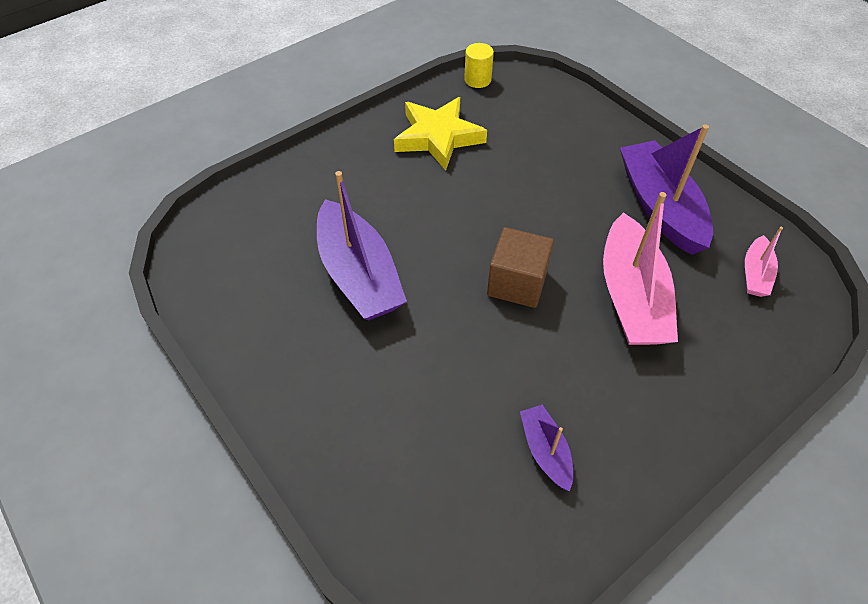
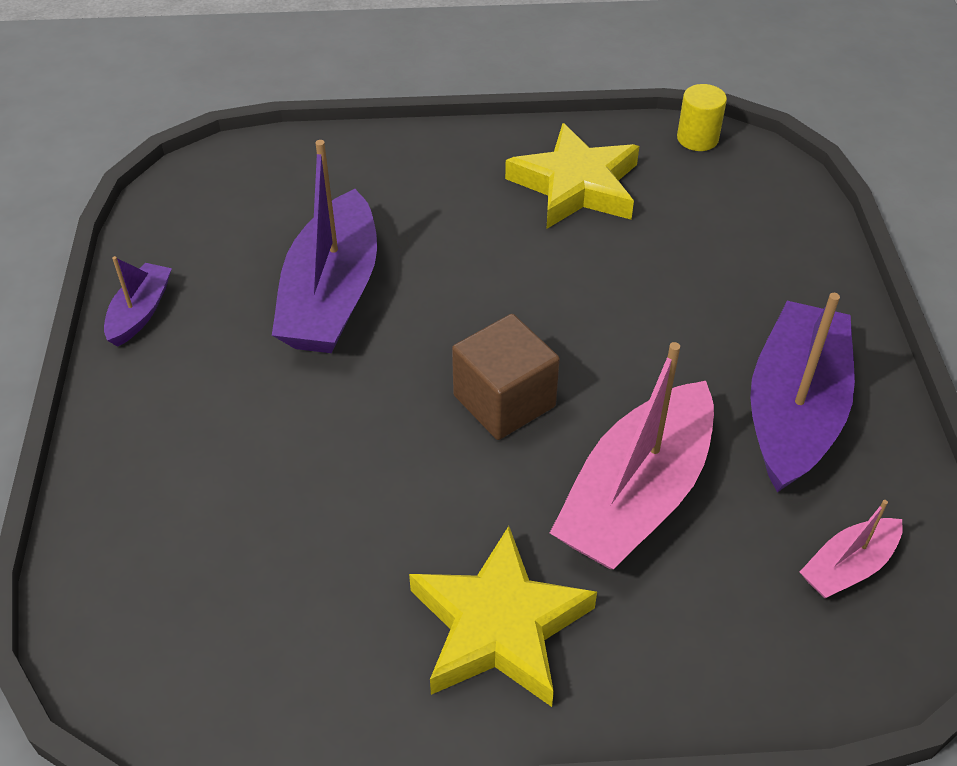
camera: 35 degrees right, 5 degrees down
purple boat [520,404,573,491] -> purple boat moved to [104,256,172,347]
none -> yellow star [409,526,597,707]

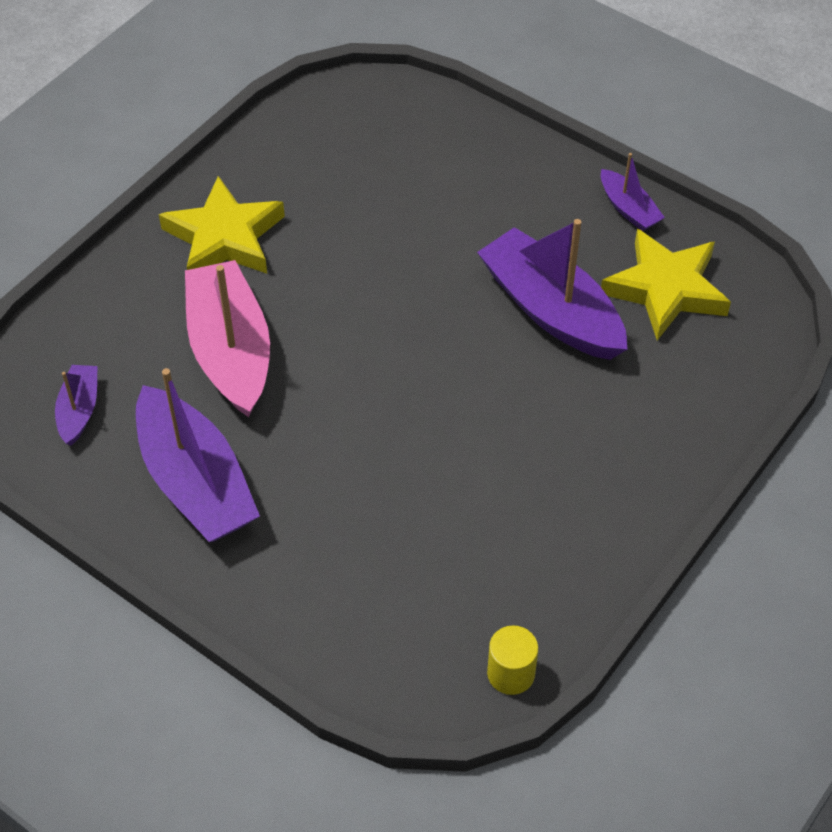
camera: 130 degrees right, 5 degrees up
brown cube [452,314,560,440] -> none
yellow star [505,123,639,229] -> yellow star moved to [601,229,731,340]
pink boat [800,500,903,598] -> purple boat [55,365,98,446]

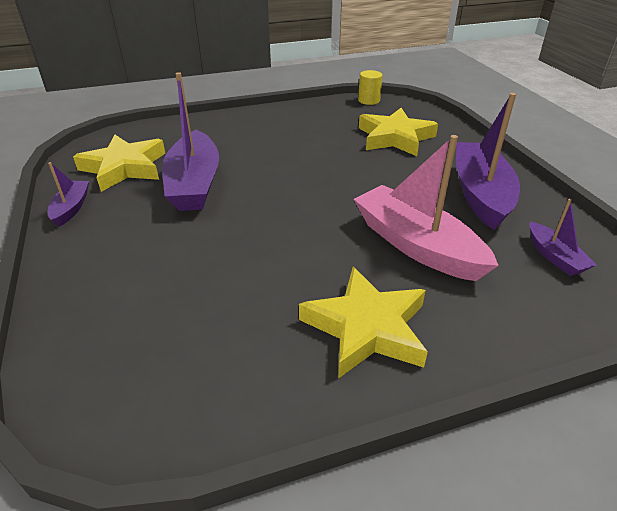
camera: 145 degrees left, 15 degrees down
purple boat [55,365,98,446] -> purple boat turned 60 degrees counterclockwise [530,199,596,276]
pink boat [185,260,270,417] -> pink boat turned 120 degrees clockwise [354,135,499,281]
none -> yellow star [359,108,438,156]

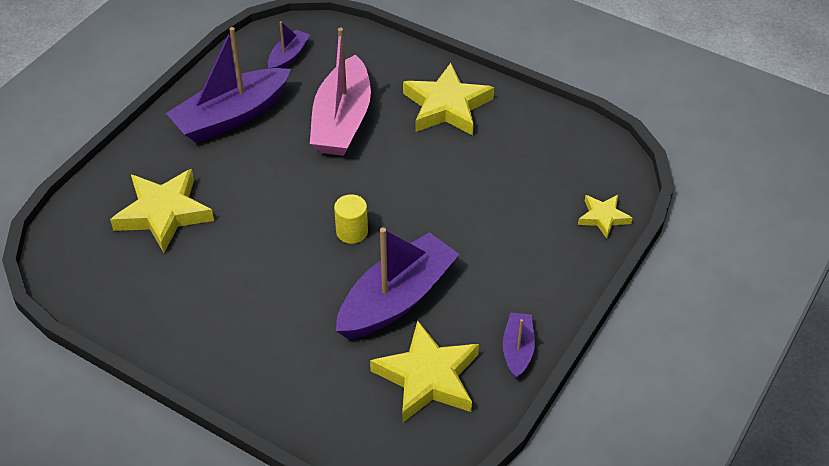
camera: 130 degrees left, 10 degrees up
purple boat [47,162,89,227] -> purple boat turned 135 degrees clockwise [503,313,535,378]
yellow cylinder [358,70,383,105] -> yellow cylinder moved to [334,194,368,244]
none -> yellow star [578,195,632,239]

